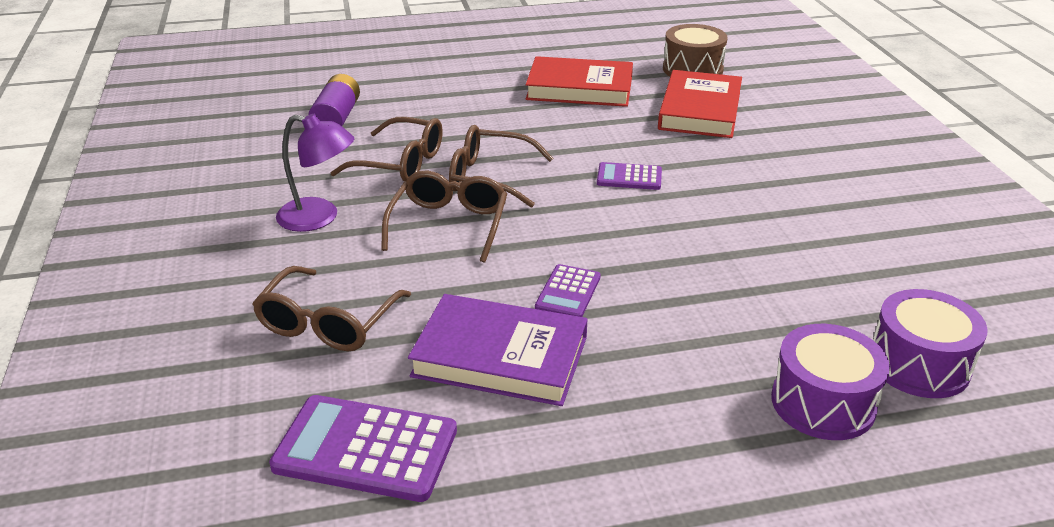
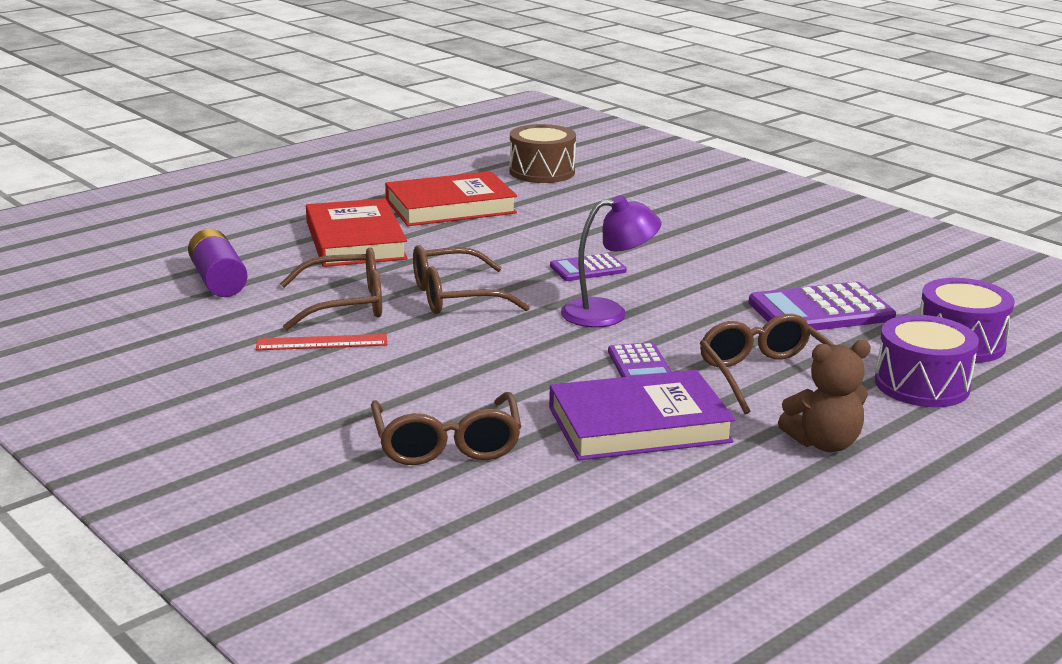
camera: 30 degrees left, 10 degrees down
purple calculator [269,395,457,502] -> purple calculator moved to [749,282,896,330]
purple lamp [276,114,354,232] -> purple lamp moved to [561,195,661,327]
brown glasses [381,171,507,263] -> brown glasses moved to [700,314,835,414]
red book [658,70,742,138] -> red book moved to [306,198,408,267]
none -> red ruler [256,334,387,351]
none -> brown teddy bear [778,340,871,452]

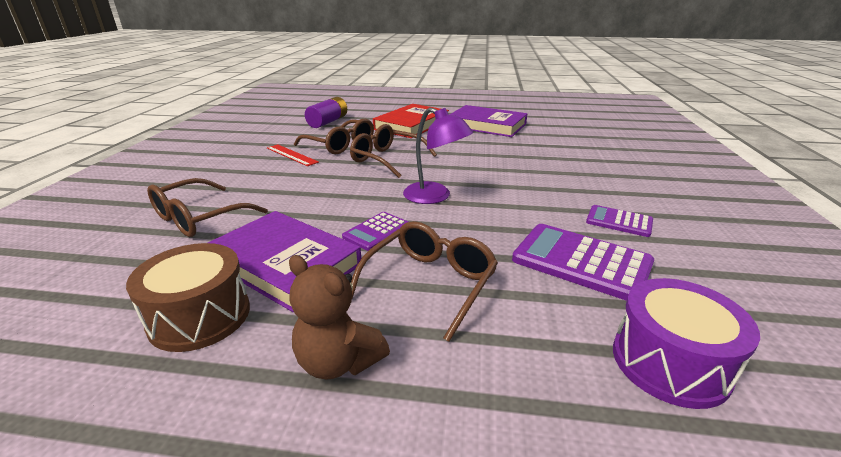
camera: 50 degrees right, 5 degrees up
red book [385,171,517,226] -> purple book [449,105,527,137]
brown drum [509,124,576,183] -> brown drum moved to [126,243,250,352]
purple calculator [550,253,627,281] -> purple calculator moved to [586,205,653,237]
purple drum [875,315,979,407] -> none

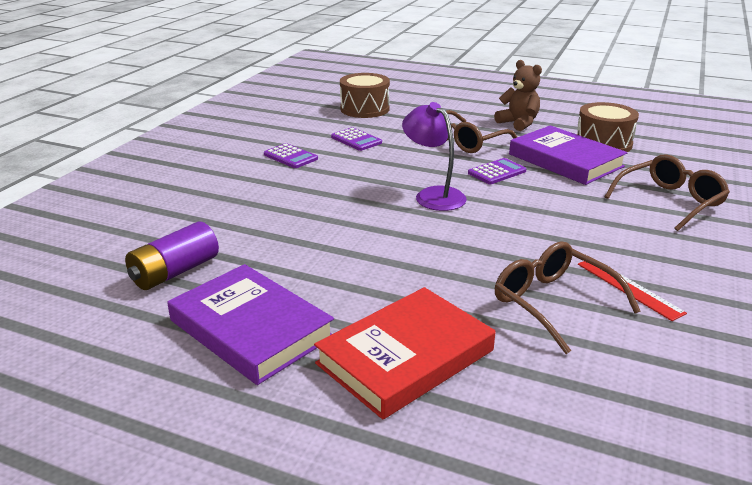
camera: 165 degrees left, 0 degrees up
purple battery [305,97,347,128] -> purple battery moved to [125,221,219,290]
brown glasses [350,124,437,178] -> none
purple calculator [512,224,654,301] -> purple calculator [331,127,382,151], size x0.57
purple drum [613,278,760,409] -> brown drum [340,73,390,118]

